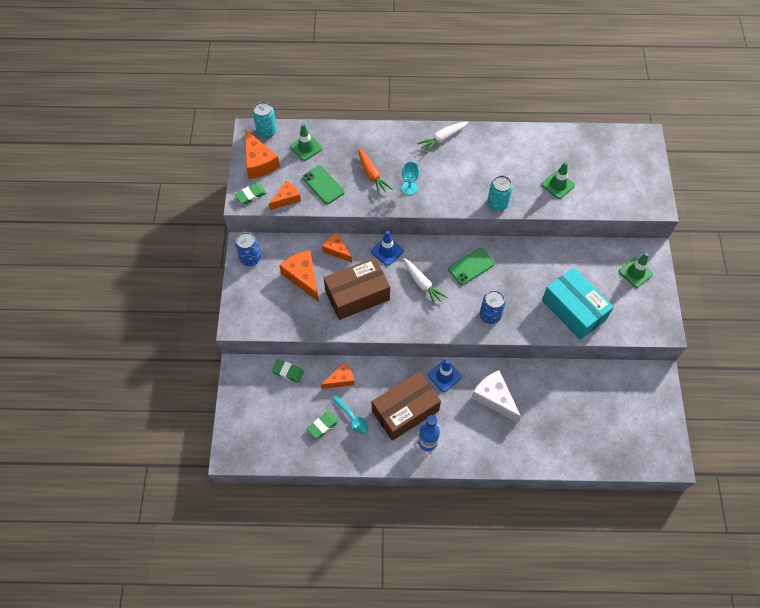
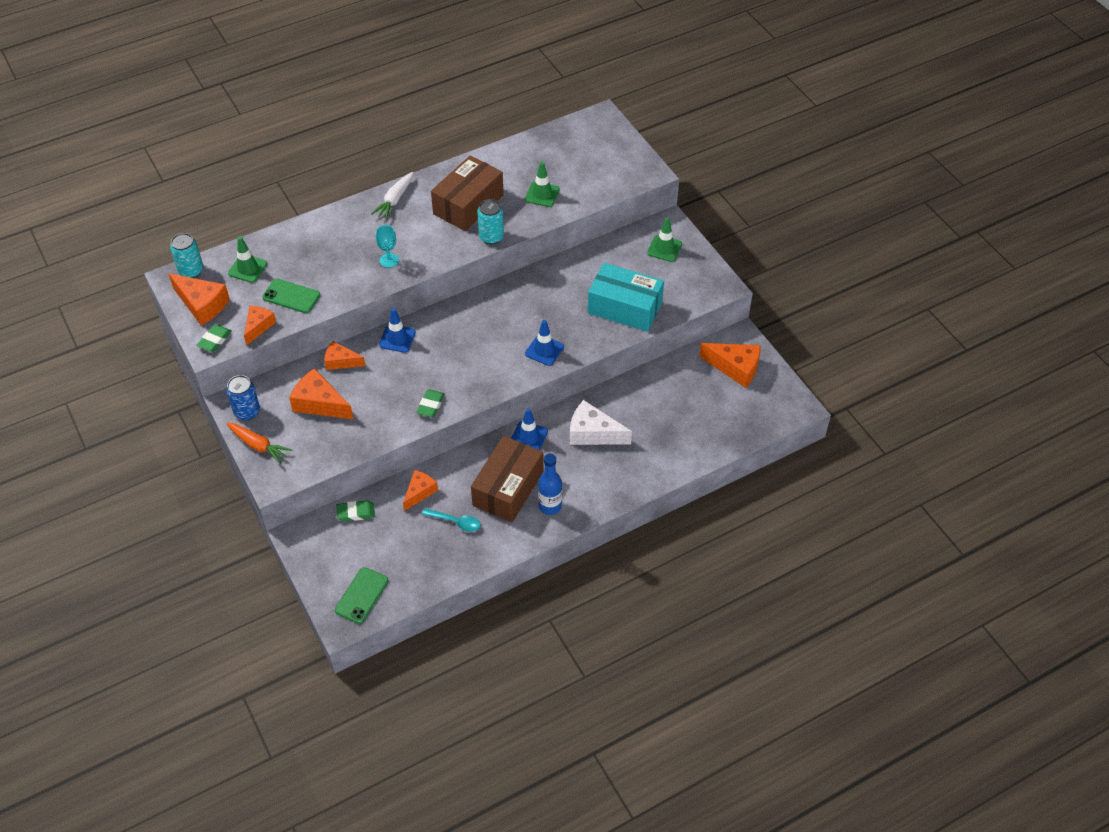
camera: 30 degrees left, 10 degrees down
green eraser [307,411,339,439] -> green eraser moved to [416,389,445,417]
brown box [324,257,390,320] -> brown box moved to [431,155,504,231]
orange carrot [358,149,392,195] -> orange carrot moved to [226,423,292,464]
white carrot [403,258,447,306] -> none
green phone [448,248,495,285] -> green phone moved to [335,567,388,624]
blue can [480,290,506,324] -> blue traffic cone [525,320,564,366]
none -> orange cheese [699,343,761,388]

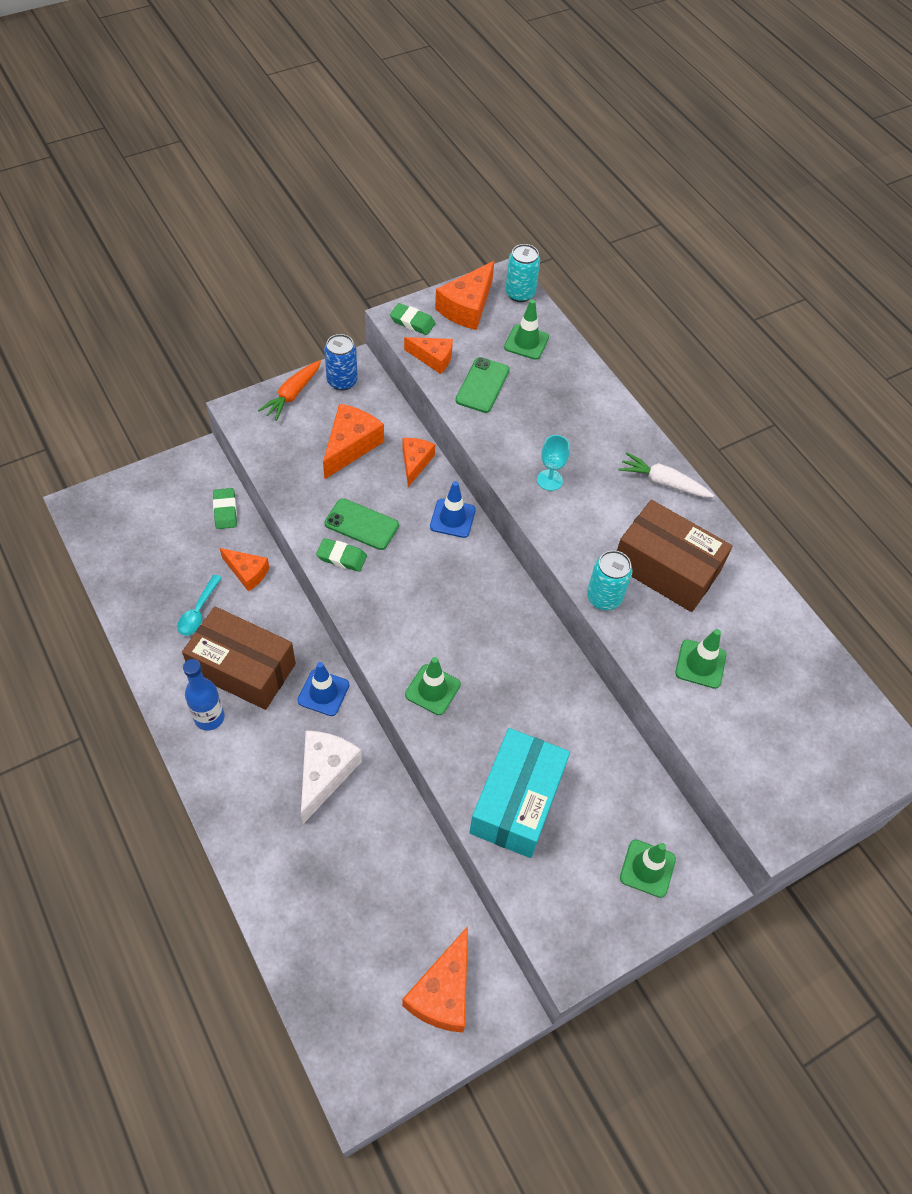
camera: 85 degrees right, 5 degrees up
green phone [335,567,388,624] -> green phone moved to [324,498,399,550]
blue traffic cone [525,320,564,366] -> green traffic cone [405,657,461,715]

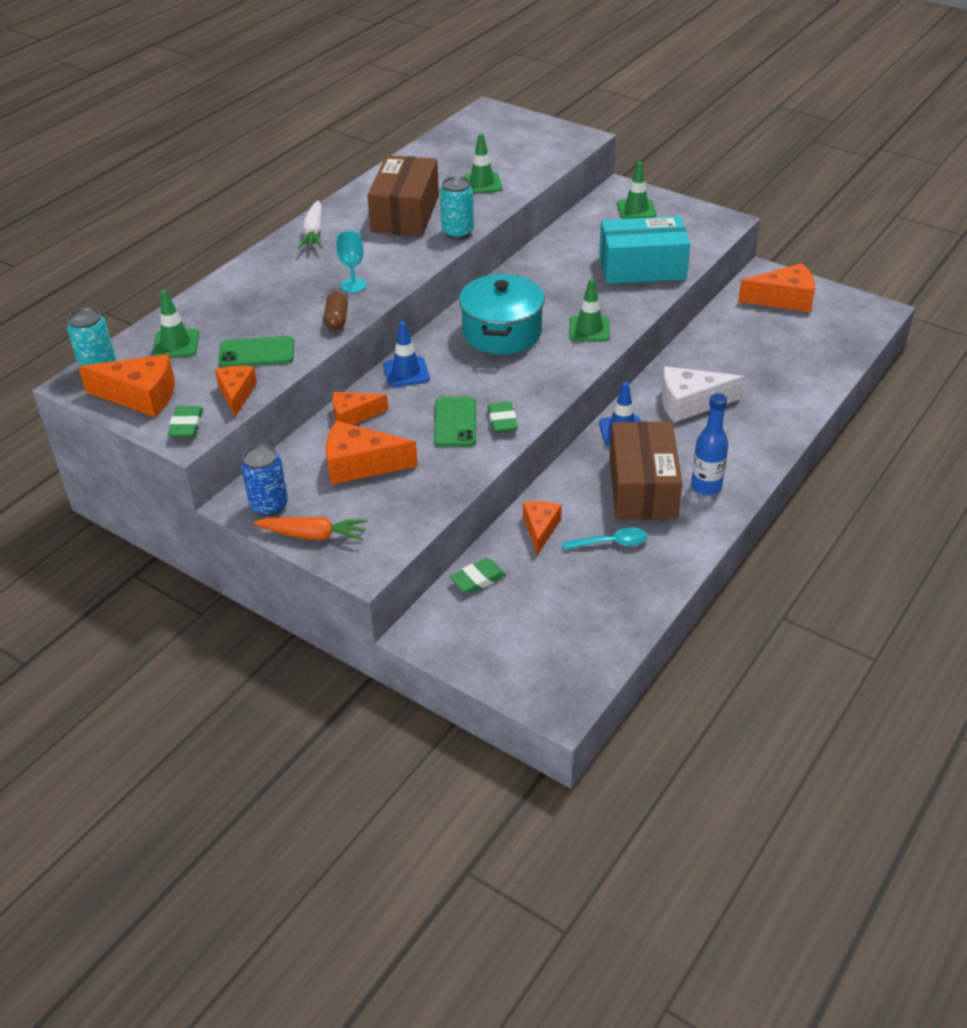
camera: 110 degrees left, 15 degrees down
none -> brown capsule [324,292,348,331]
none -> turquoise pot [459,274,545,355]

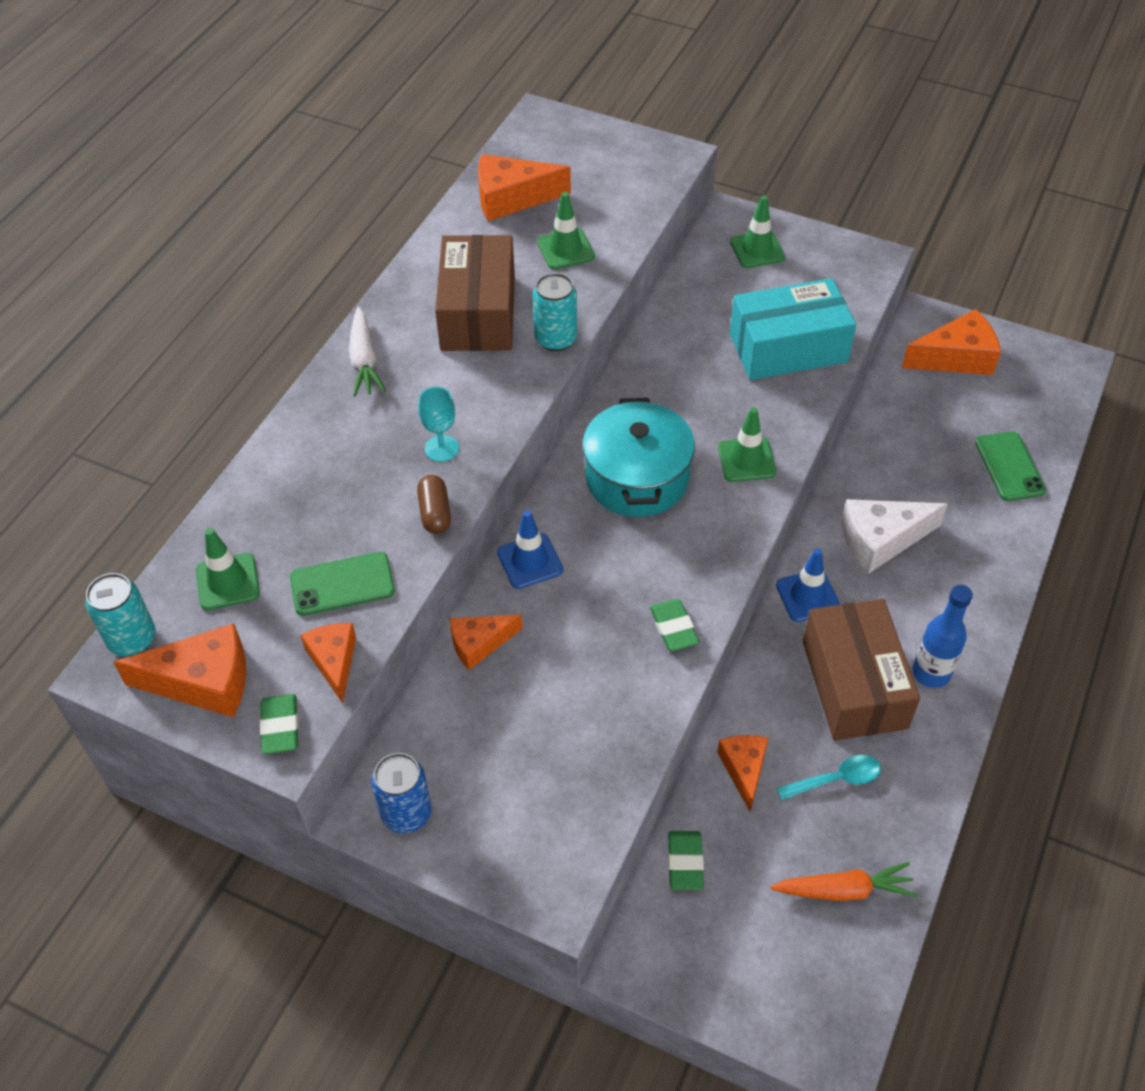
camera: 10 degrees left, 10 degrees up
orange carrot [254,517,368,541] -> orange carrot moved to [770,862,917,901]
orange cheese [326,421,418,485] -> orange cheese moved to [478,154,571,221]
green phone [434,396,476,447] -> green phone moved to [975,431,1046,501]
green eraser [450,558,506,594] -> green eraser turned 45 degrees counterclockwise [668,831,704,890]

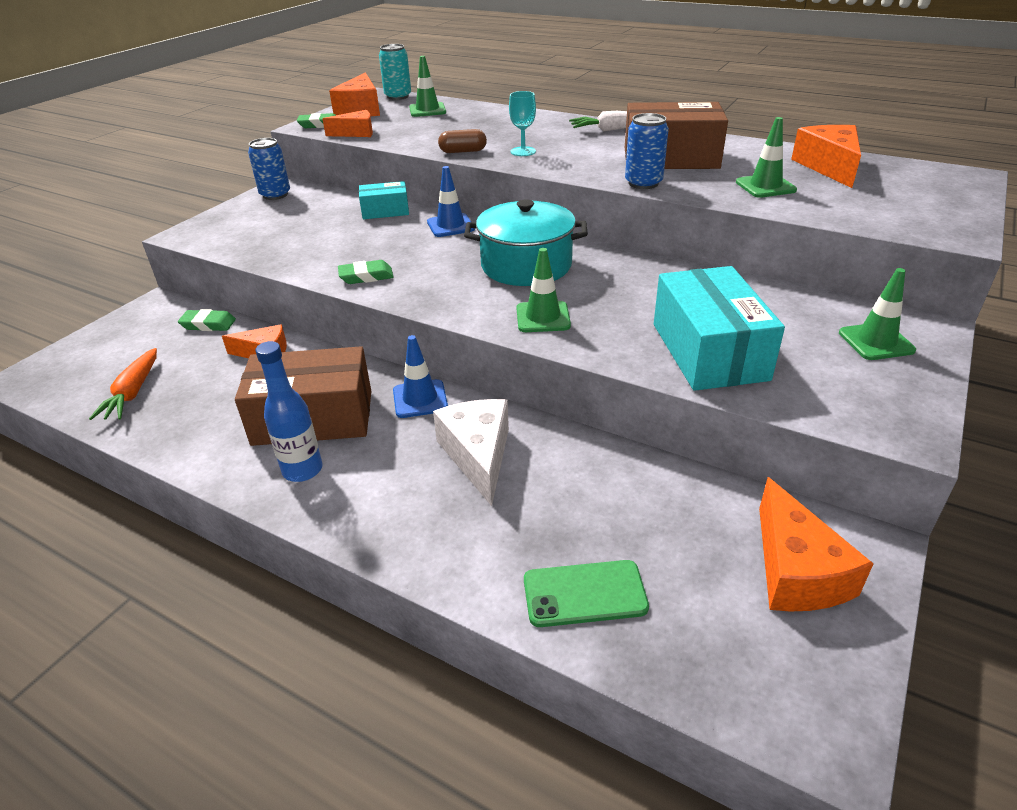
camera: 95 degrees right, 15 degrees down
green phone [290,552,395,616] -> none
orange cheese [450,614,522,670] -> turquoise box [359,181,409,219]
turquoise can [533,273,577,351] -> blue can [625,113,669,189]
turquoise spoon [776,755,881,801] -> none

